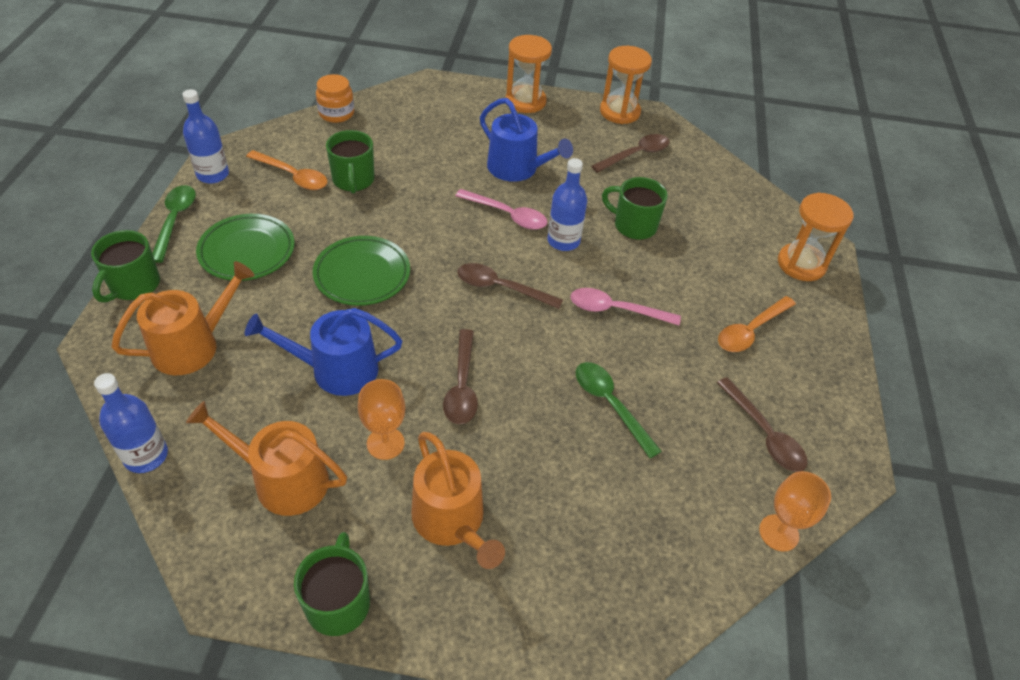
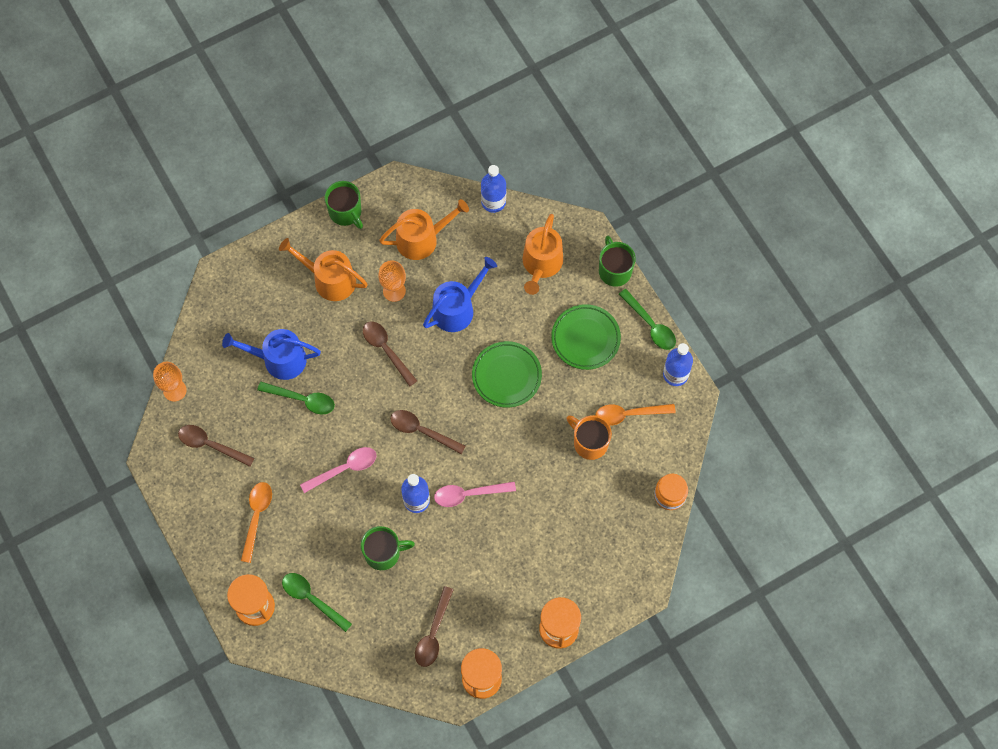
camera: 145 degrees right, 20 degrees up
green mug [326,130,375,194] -> orange mug [567,415,612,460]
brown spoon [457,263,563,309] -> brown spoon turned 135 degrees counterclockwise [390,410,466,454]
blue watering can [480,98,573,182] -> blue watering can moved to [222,329,321,380]
none -> green spoon [282,573,352,632]

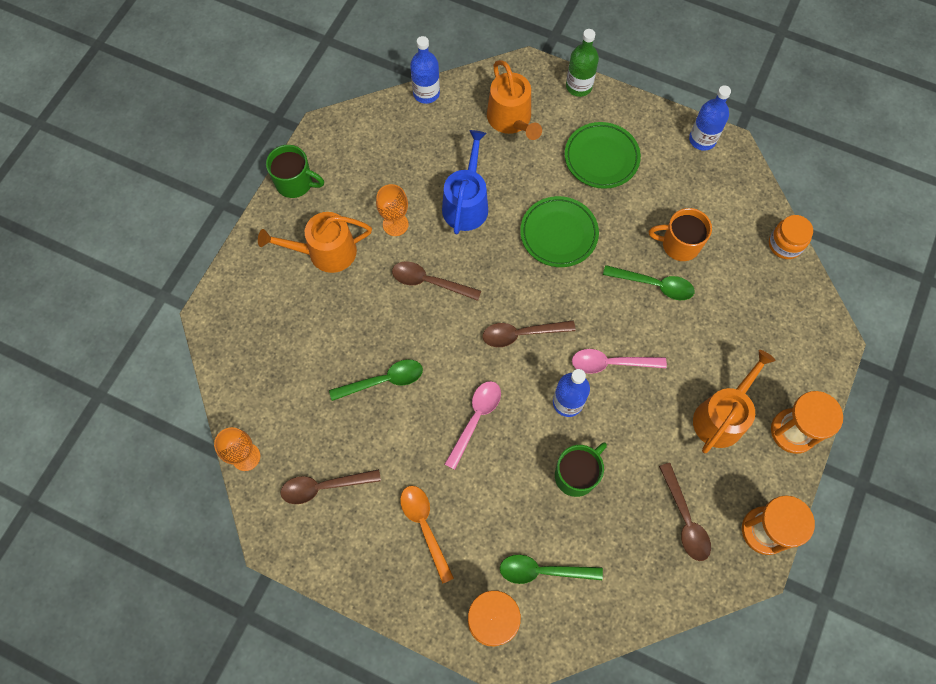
camera: 35 degrees left, 0 degrees up
blue watering can [222,329,321,380] -> none
orange watering can [379,199,469,260] -> orange watering can moved to [693,350,776,453]
pink spoon [434,482,516,507] -> pink spoon turned 45 degrees clockwise [572,349,667,374]
orange spoon [595,404,676,426] -> none
green mug [599,236,636,287] -> green bottle [566,29,599,97]
green spoon [619,289,676,350] -> green spoon moved to [603,265,694,300]

